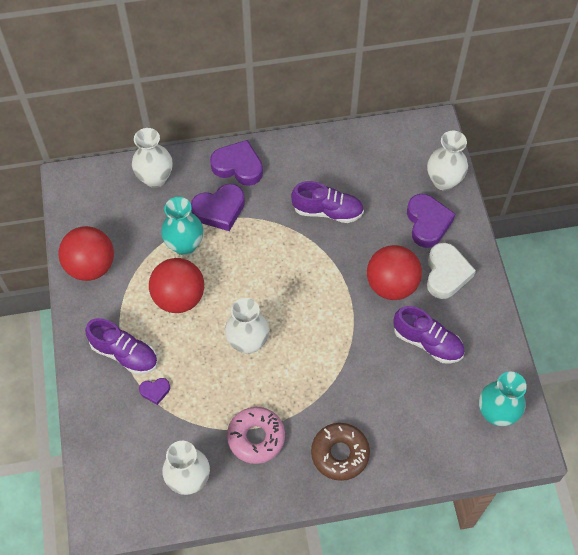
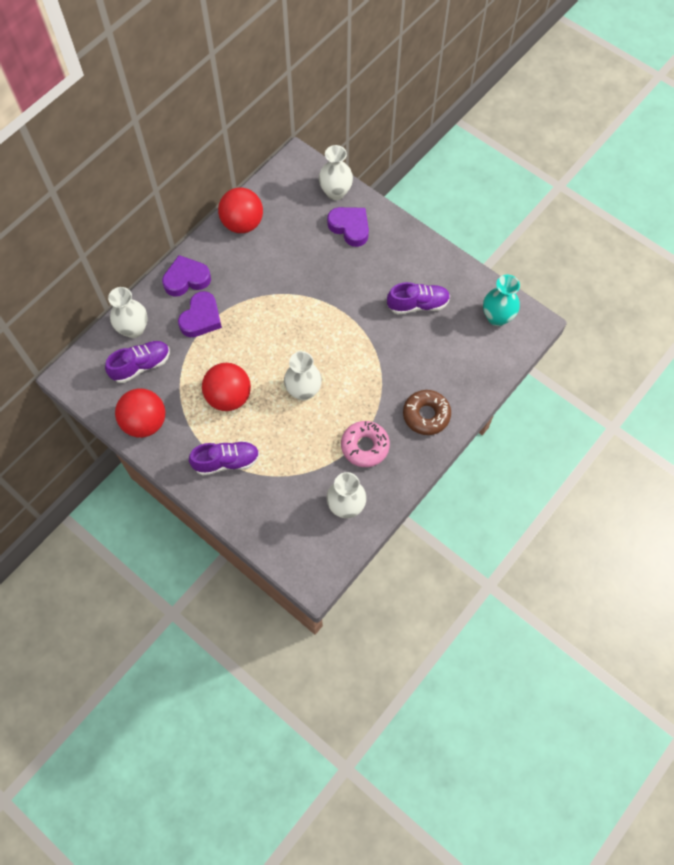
camera: 40 degrees left, 5 degrees up
purple heart [139,378,170,405] -> none
turquoise vase [161,197,203,255] -> none
purple shoe [291,181,364,223] -> purple shoe moved to [105,341,170,383]
red ball [367,245,422,300] -> red ball moved to [218,188,263,233]
white heart [427,243,476,299] -> none

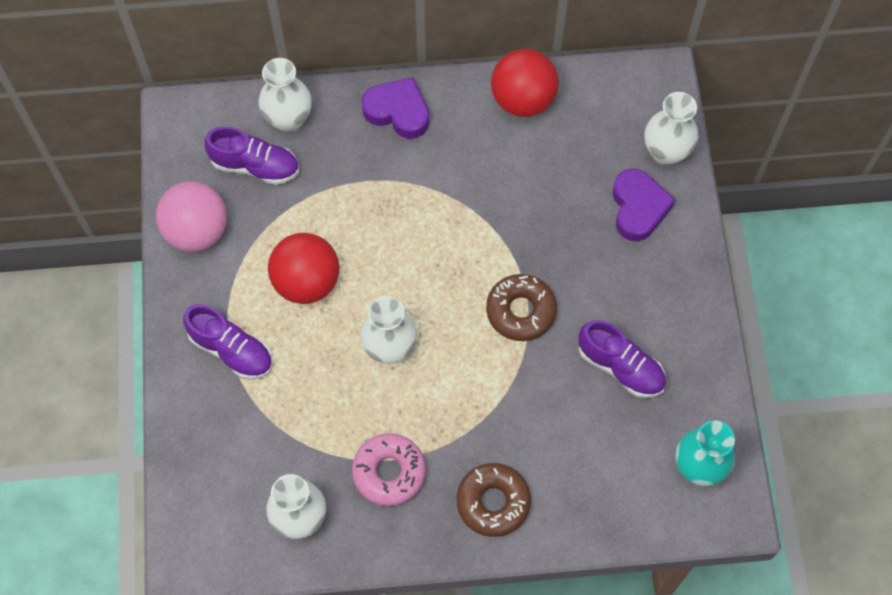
camera: 45 degrees right, 0 degrees up
red ball [115,388,165,438] -> pink ball [156,181,227,252]
purple heart [178,291,222,337] -> none
none -> brown donut [486,274,557,341]

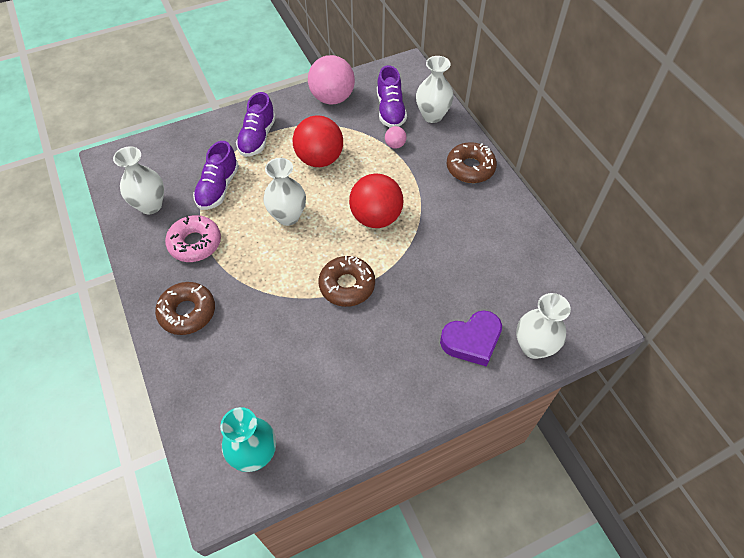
camera: 70 degrees right, 10 degrees down
purple heart [361,77,429,139] -> brown donut [447,142,497,183]
red ball [491,49,559,117] -> red ball moved to [349,173,403,228]
purple shoe [578,320,666,398] -> purple shoe moved to [193,141,239,210]
none -> pink ball [385,126,407,149]

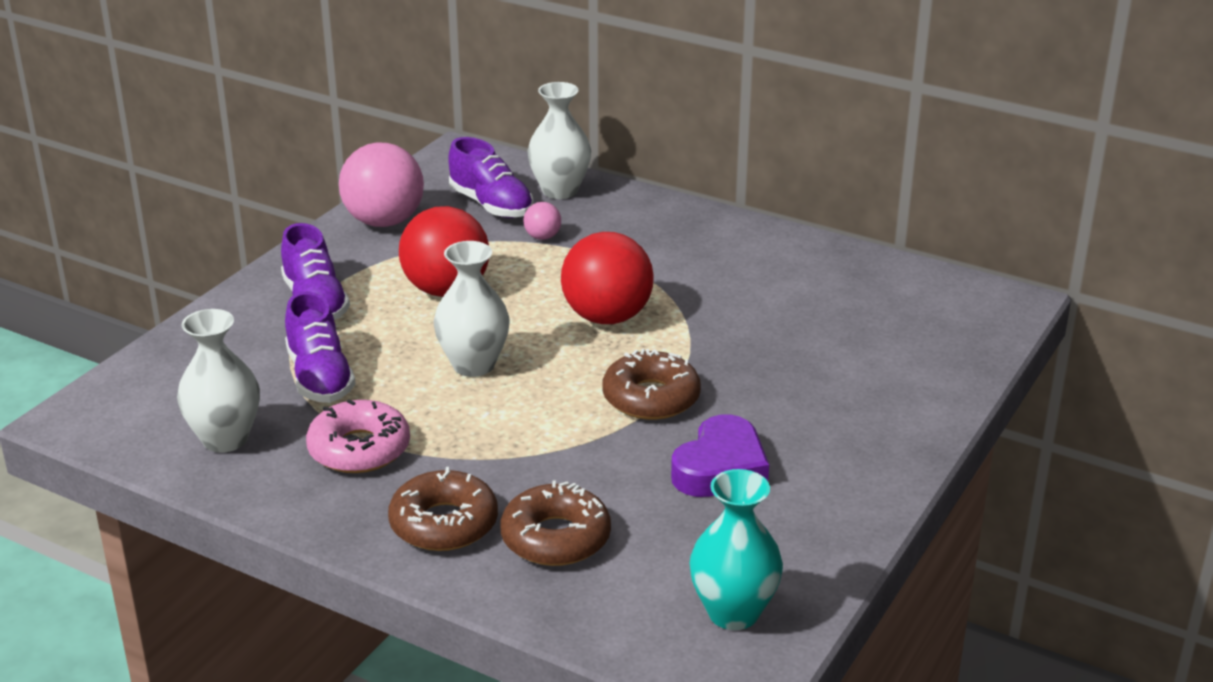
camera: 35 degrees left, 25 degrees down
purple heart [440,311,502,367] -> purple heart moved to [671,414,769,497]
brown donut [447,142,497,183] -> brown donut moved to [501,481,611,566]
white vase [516,293,571,359] -> none

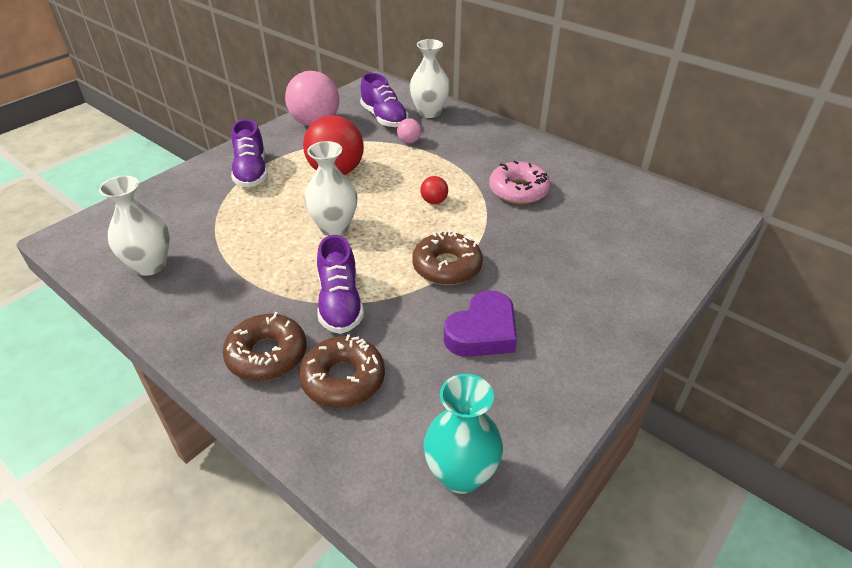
camera: 10 degrees right, 10 degrees up
purple shoe [285,291,356,403] -> purple shoe moved to [317,235,364,334]
pink donut [306,399,410,473] -> pink donut moved to [489,161,551,204]
red ball [561,232,654,324] -> red ball [420,176,448,204], size x0.45

